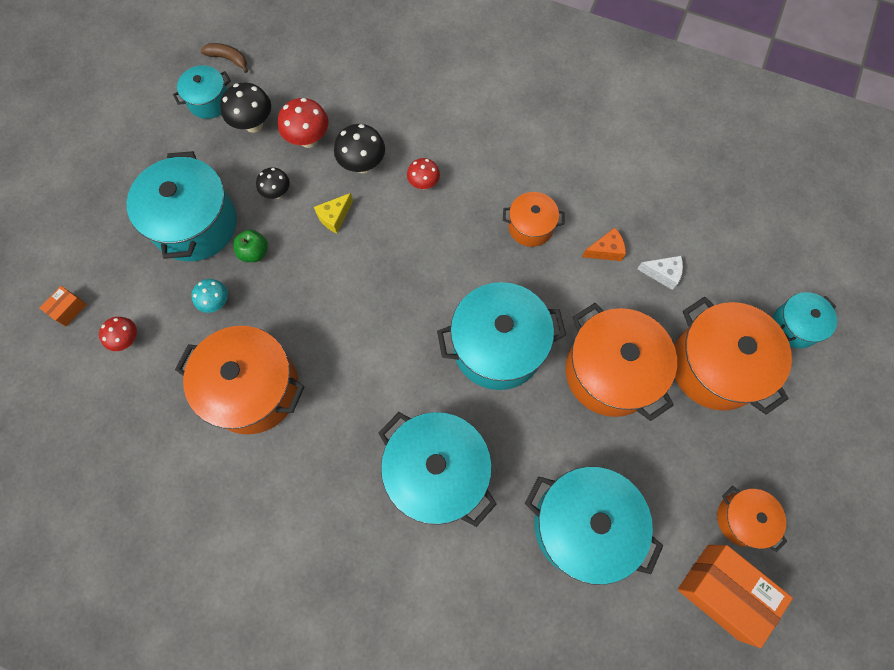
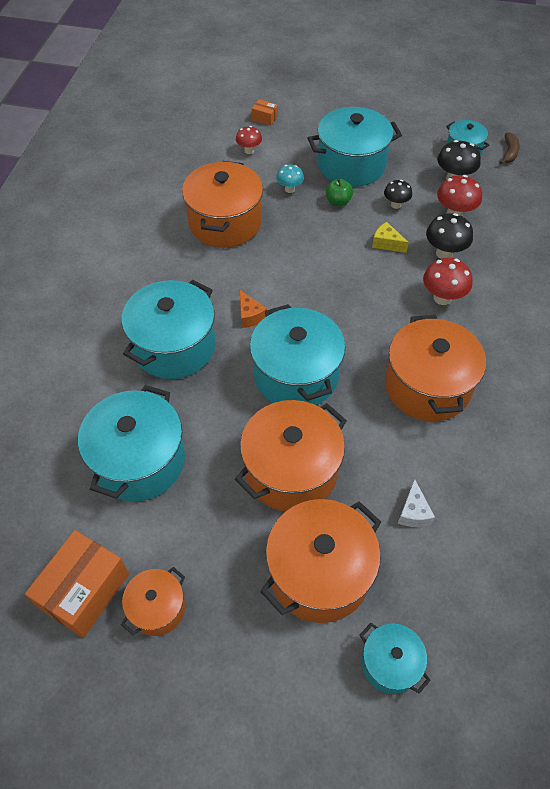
camera: 80 degrees right, 15 degrees down
red mushroom [407,158,440,190] -> red mushroom [423,258,473,305], size x1.55
orange pot [503,192,565,247] -> orange pot [385,315,486,421], size x1.87
orange cheese [582,228,626,261] -> orange cheese moved to [239,289,267,328]

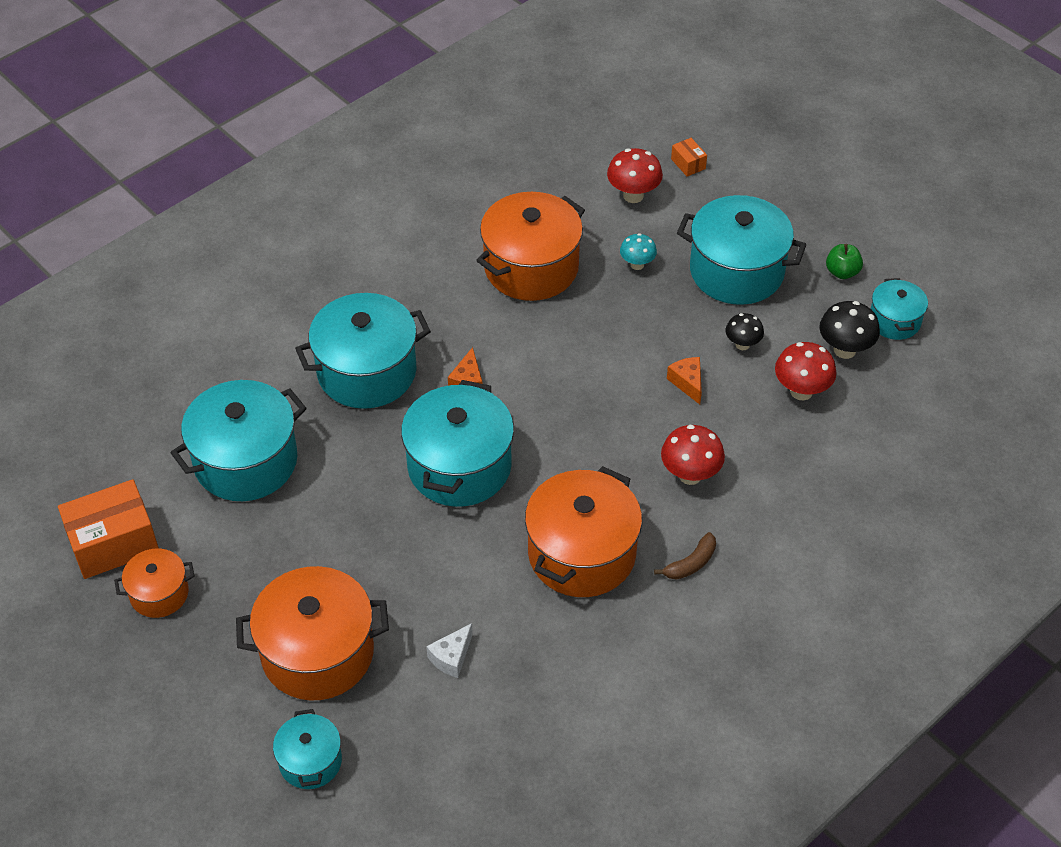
camera: 35 degrees right, 5 degrees down
orange pot [235,400,347,512] -> none
red mushroom [236,126,262,154] -> red mushroom [607,148,663,203], size x1.55
green apple [326,178,353,206] -> green apple moved to [826,244,863,279]
yellow cheese [372,222,409,253] -> orange cheese [667,357,702,405]
black mushroom [426,213,473,258] -> none
brown banana [500,132,520,164] -> brown banana moved to [654,532,716,580]

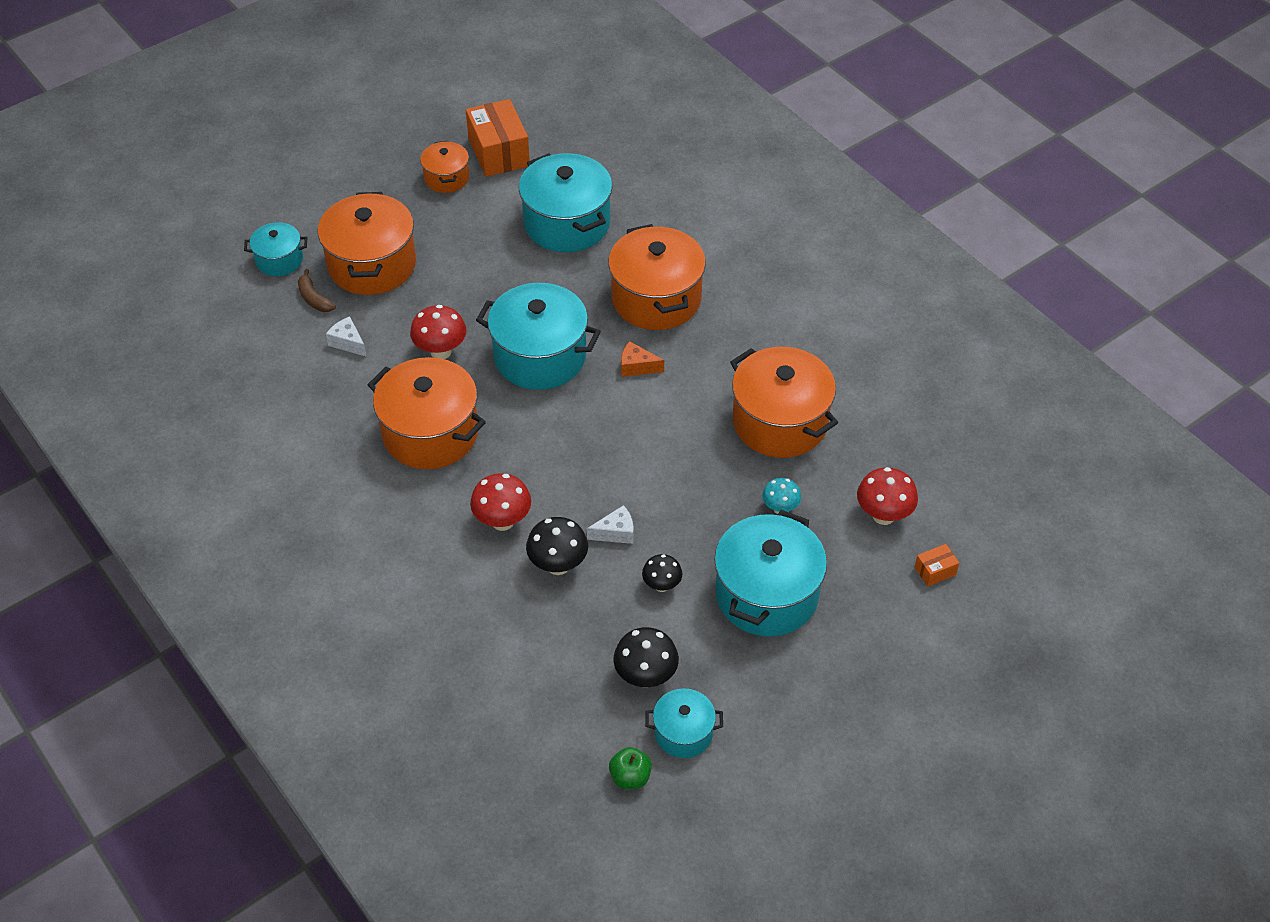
camera: 95 degrees right, 0 degrees up
turquoise pot [295,293,431,409] -> orange pot [608,224,706,330]
brown banana [654,532,716,580] -> brown banana moved to [298,269,336,312]
orange cheese [667,357,702,405] -> white cheese [587,505,634,544]
red mushroom [775,342,837,400] -> red mushroom moved to [410,305,467,359]
green apple [826,244,863,279] -> green apple moved to [609,747,652,789]
none -> black mushroom [526,517,588,575]

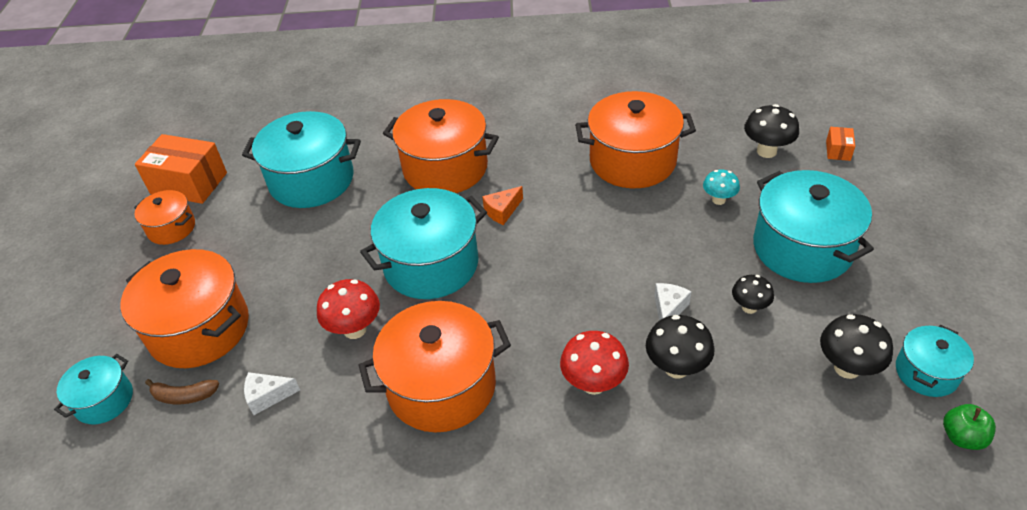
camera: 50 degrees left, 5 degrees down
red mushroom [857,467,918,525] -> black mushroom [744,104,799,158]

